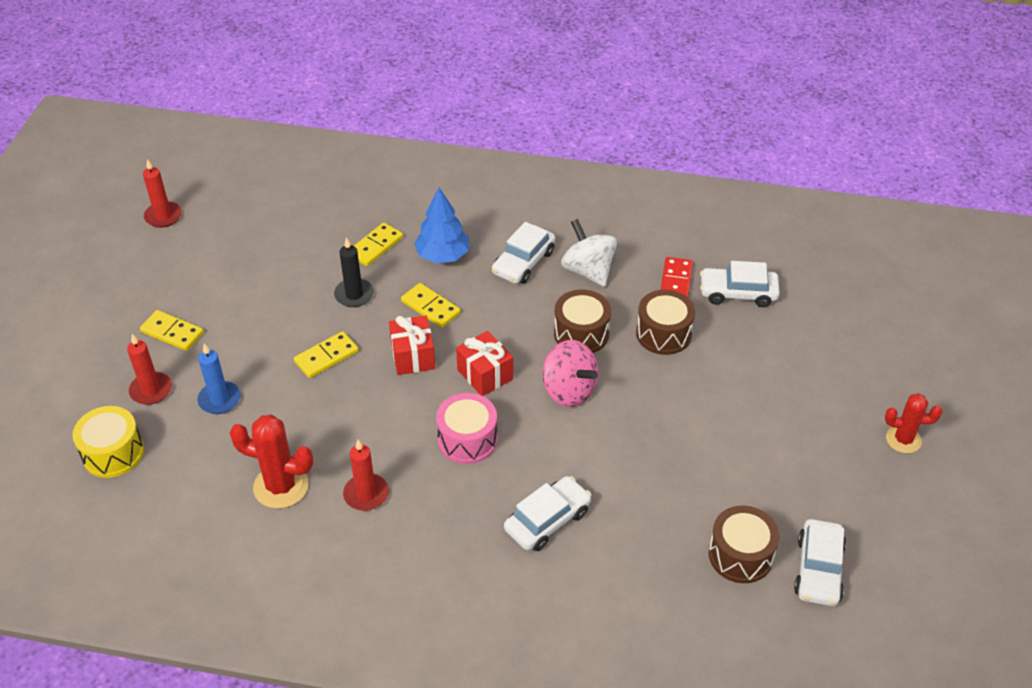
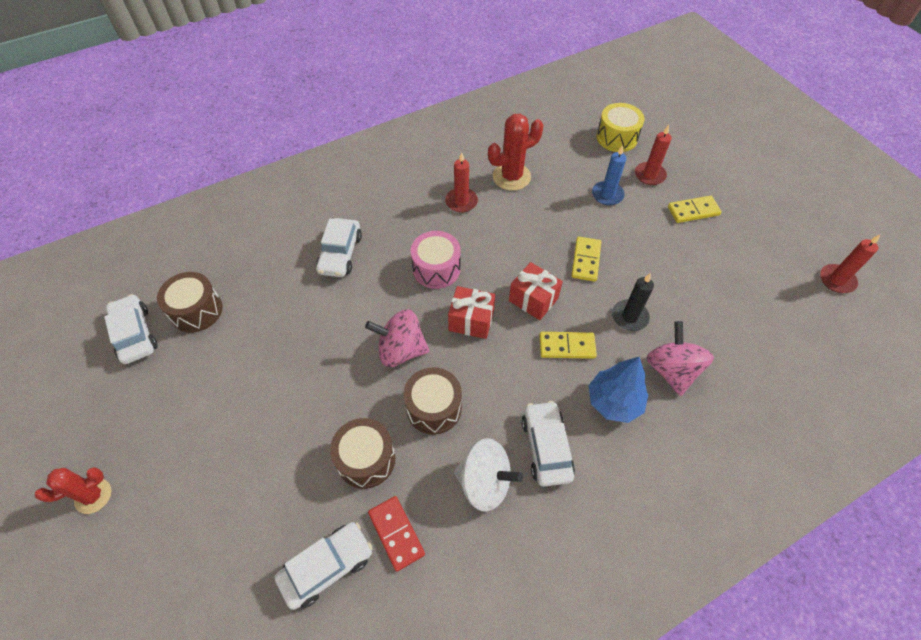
camera: 140 degrees right, 10 degrees up
yellow domino [354,223,403,266] -> pink spinning top [646,321,714,396]

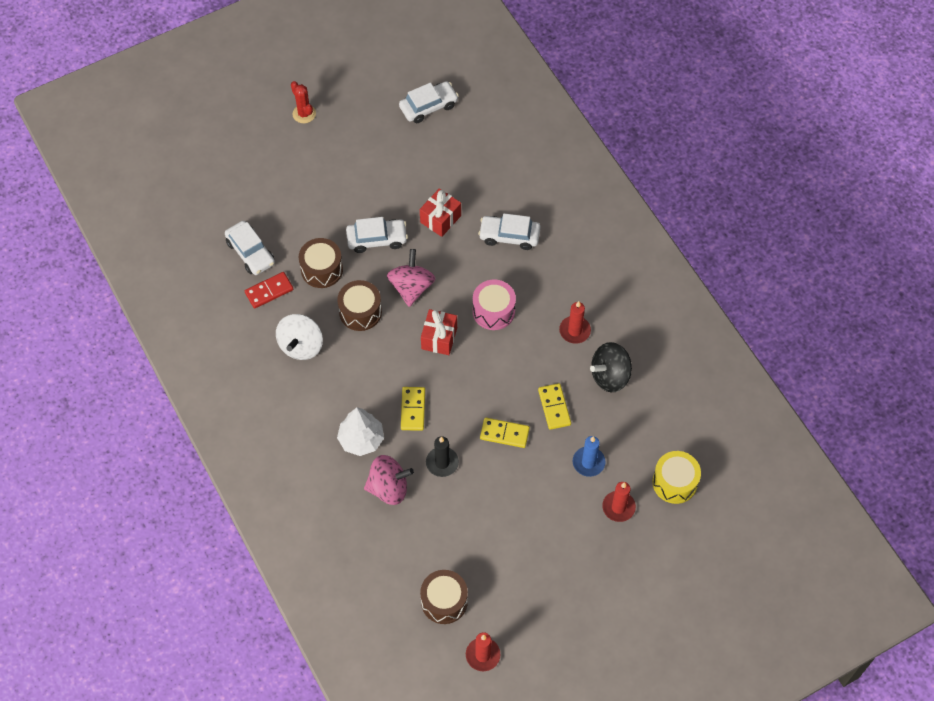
camera: 90 degrees right, 5 degrees up
brown drum [157,272,223,333] -> brown drum moved to [420,570,468,624]
red cactus [488,114,543,191] -> black spinning top [590,342,632,392]
red gift [509,262,563,320] -> red gift moved to [420,188,461,237]
white car [522,401,575,487] -> white car moved to [346,217,408,253]
blue tree [589,357,648,423] -> white tree [337,407,384,456]
yellow domino [668,196,722,223] -> yellow domino moved to [538,383,571,430]

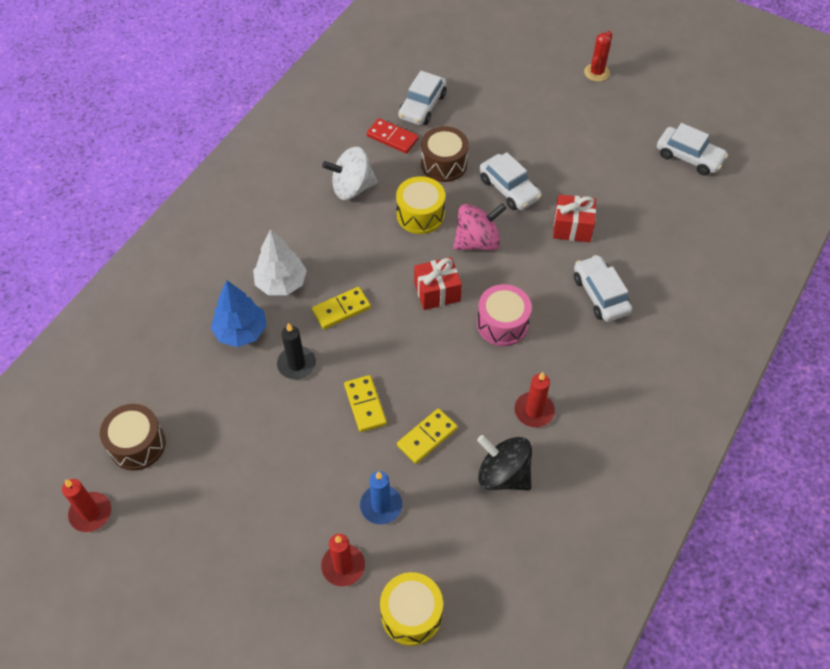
camera: 60 degrees right, 5 degrees down
brown drum [337,280,382,331] -> yellow drum [396,176,445,234]
pink spinning top [364,455,414,505] -> blue tree [211,280,266,347]

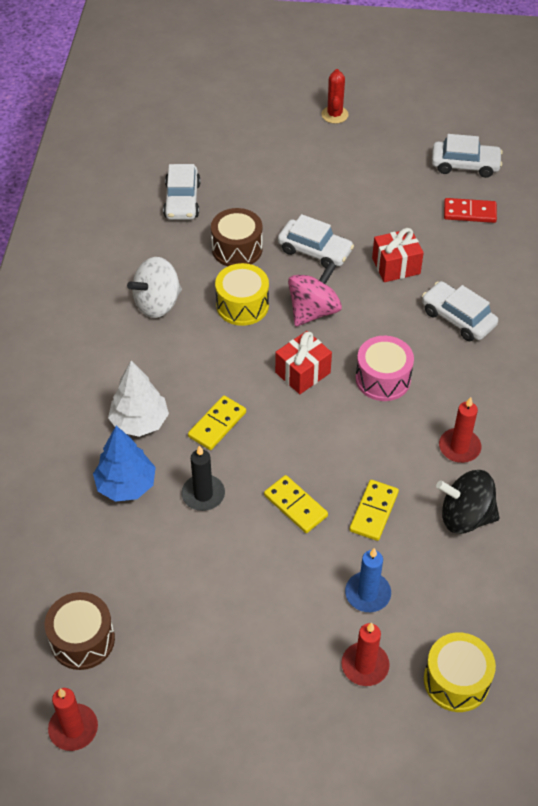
camera: 25 degrees left, 5 degrees down
red domino [367,118,419,154] -> red domino moved to [444,198,497,223]

